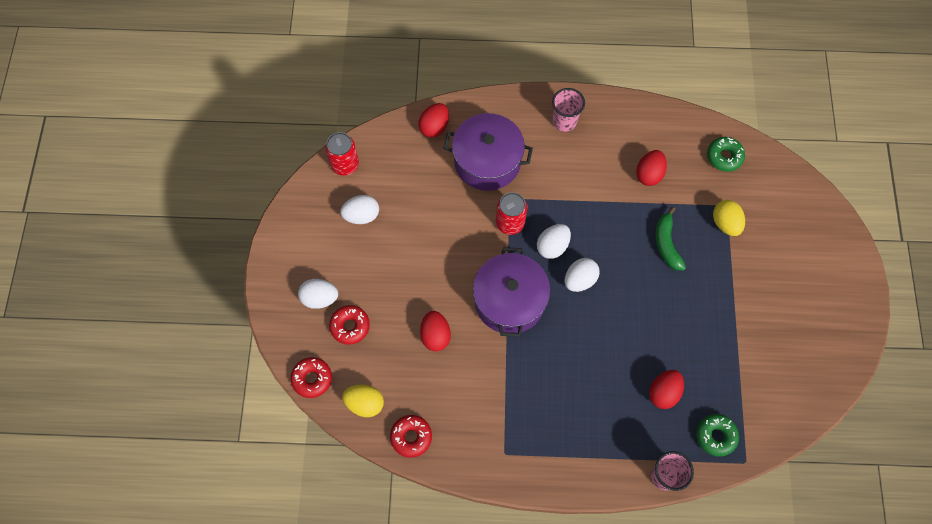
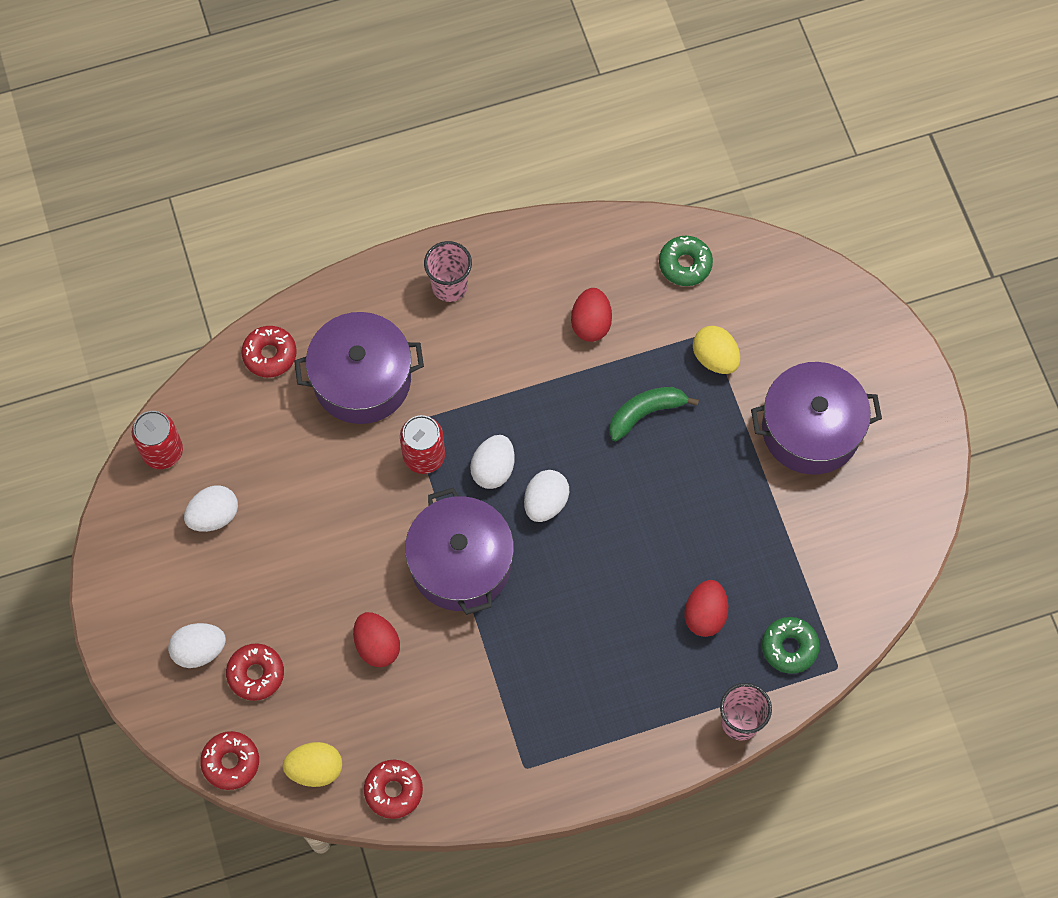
camera: 20 degrees left, 0 degrees up
red egg [418,103,449,138] -> red donut [241,326,297,377]
green banana [656,207,686,271] -> green banana turned 90 degrees clockwise [609,387,699,441]
none -> purple pot [751,362,882,475]

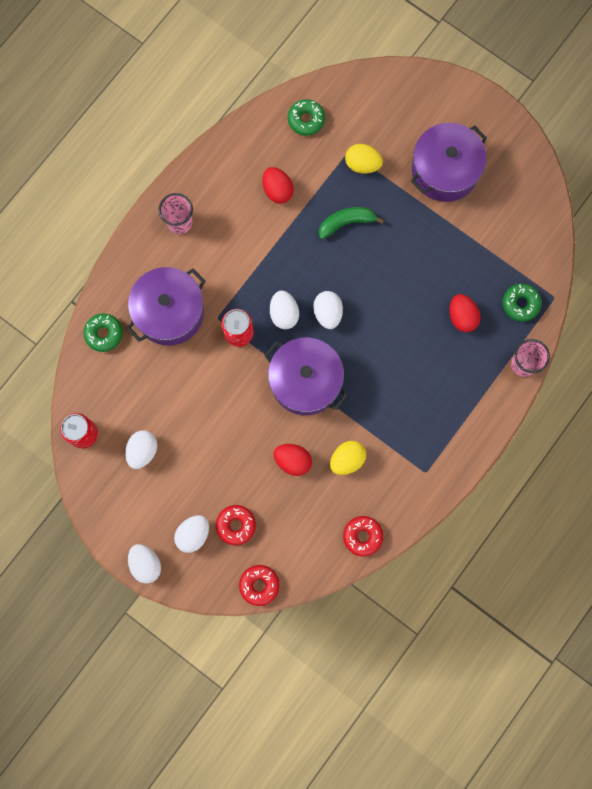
camera: 35 degrees left, 10 degrees up
red donut [241,326,297,377] -> green donut [83,313,123,352]
yellow egg [283,742,342,787] -> yellow egg moved to [330,441,366,475]
green banana [609,387,699,441] -> green banana turned 45 degrees clockwise [319,207,384,239]
none -> white egg [128,544,161,584]

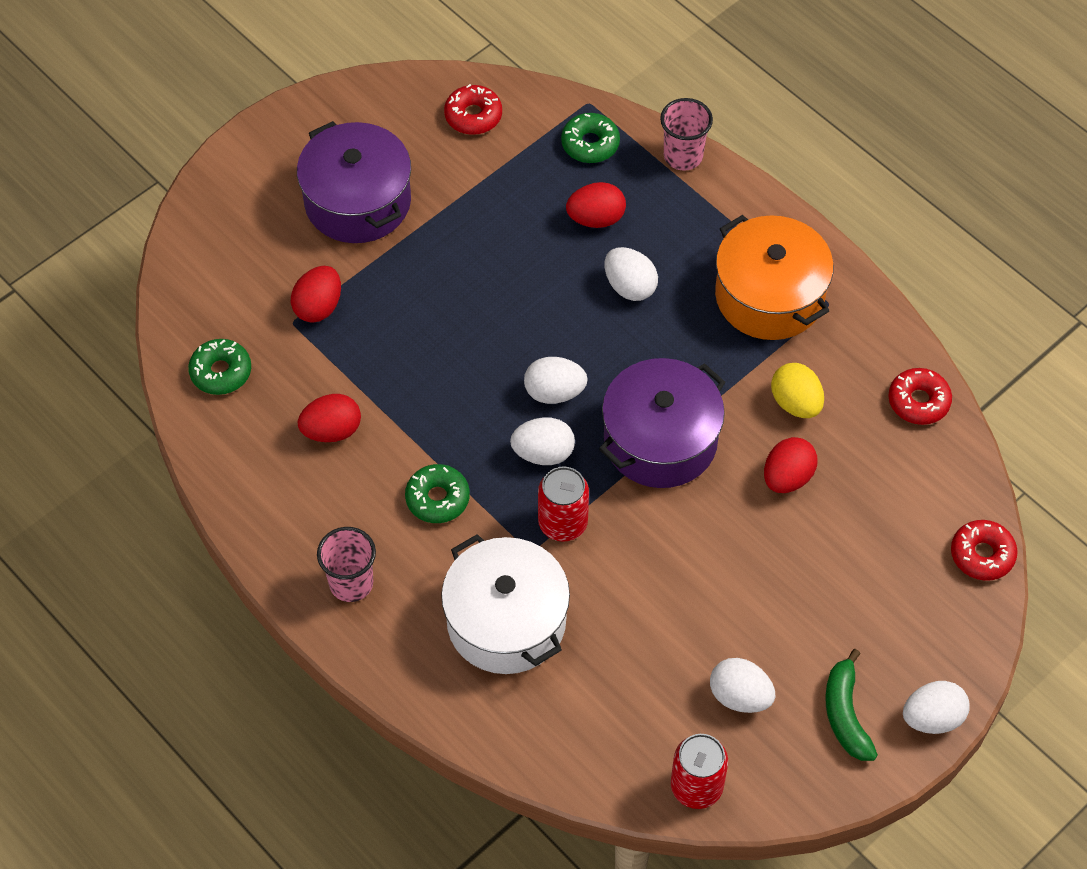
camera: 80 degrees left, 20 degrees down
green donut [83,313,123,352] -> green donut moved to [405,464,470,523]
purple pot [127,267,205,346] -> white pot [441,534,570,674]
white egg [174,515,209,553] -> white egg moved to [605,247,658,301]
red donut [216,505,256,545] -> red donut moved to [444,84,502,135]
green banana [319,207,384,239] -> green banana moved to [825,649,878,761]
yellow egg [345,144,383,174] -> red egg [291,266,341,323]
none -> orange pot [715,215,834,340]

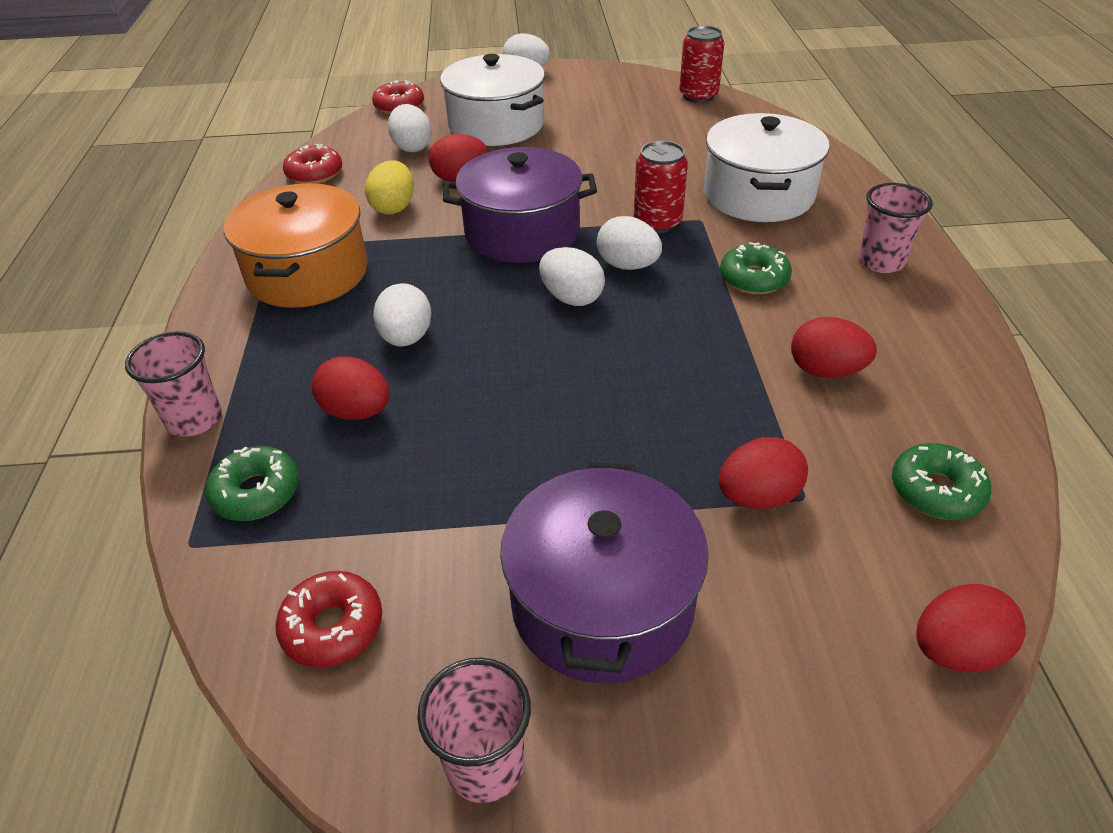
camera: 140 degrees left, 15 degrees down
white egg [710,658,775,713] -> white egg moved to [388,104,432,152]
green banana [825,649,878,761] -> none
none -> pink cup [417,657,531,803]
none -> white pot [440,54,545,146]
none -> red egg [916,584,1026,672]

